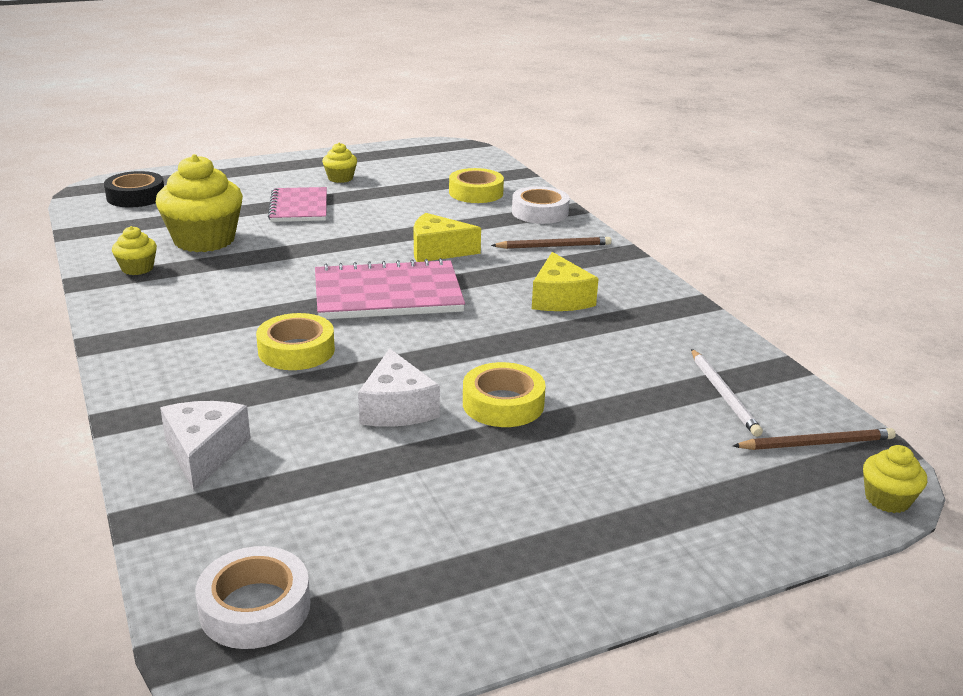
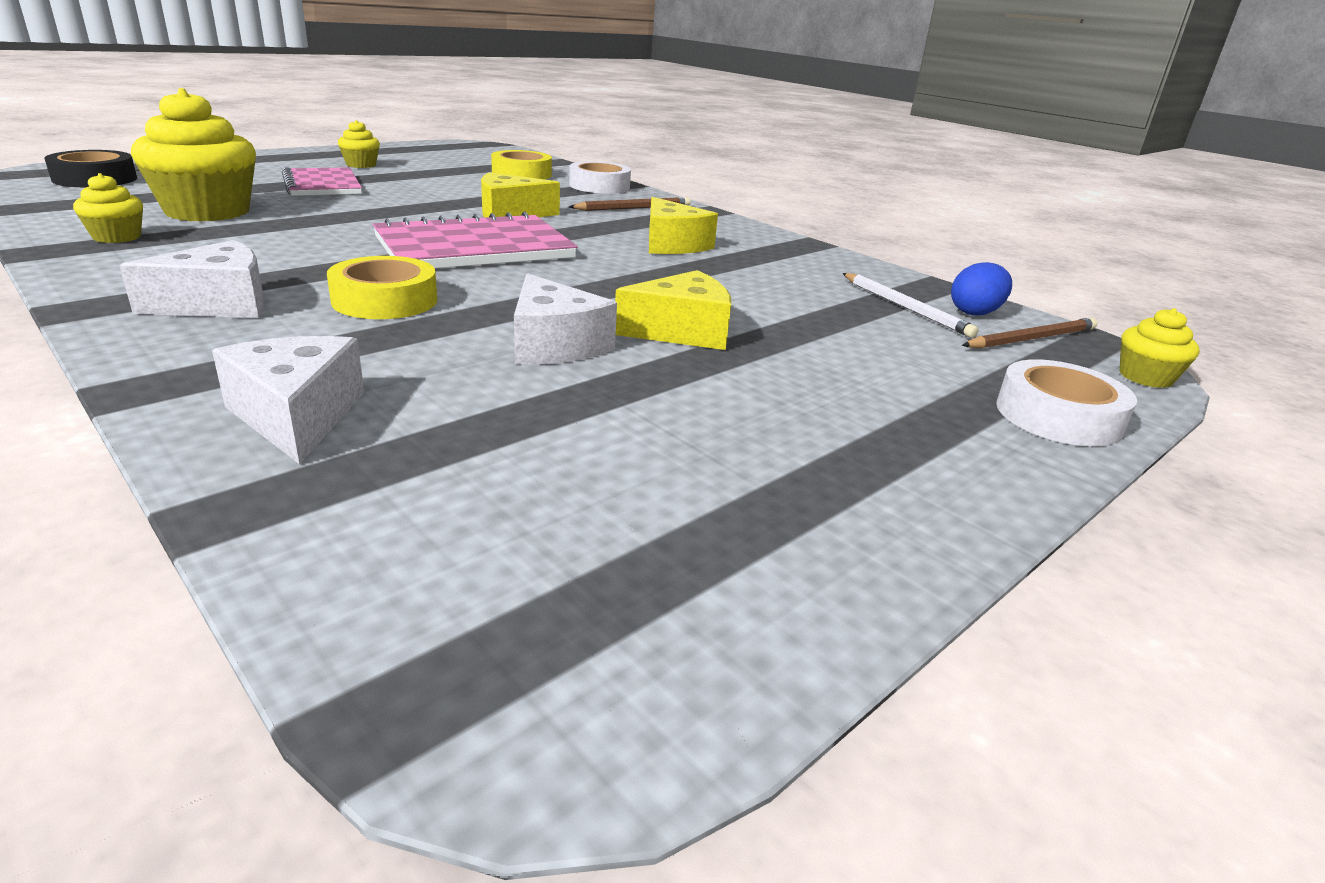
camera: 20 degrees left, 0 degrees up
white tape [195,546,311,649] -> white tape moved to [996,359,1137,447]
yellow tape [463,362,546,427] -> yellow cheese [615,270,731,350]
none -> white cheese [119,240,265,318]
none -> blue egg [951,262,1012,315]

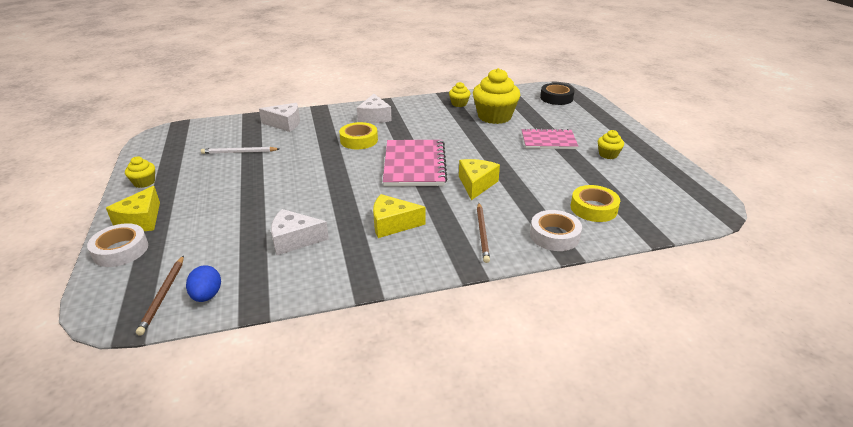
camera: 120 degrees right, 5 degrees up
white cheese [514,273,617,365] -> white cheese moved to [271,209,329,255]
yellow cheese [615,270,731,350] -> yellow cheese moved to [106,186,160,231]
white pencil [842,273,979,338] -> white pencil moved to [201,147,279,154]
yellow cupcake [1120,308,1200,388] -> yellow cupcake moved to [125,156,155,188]

